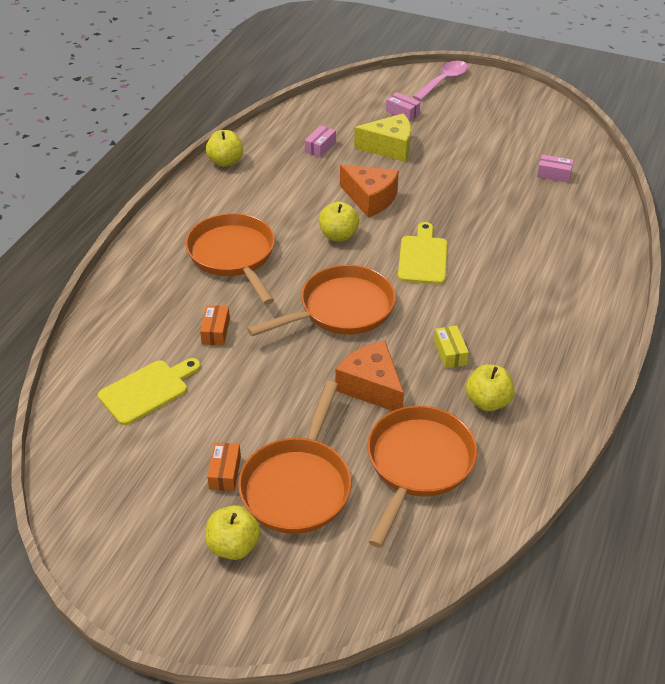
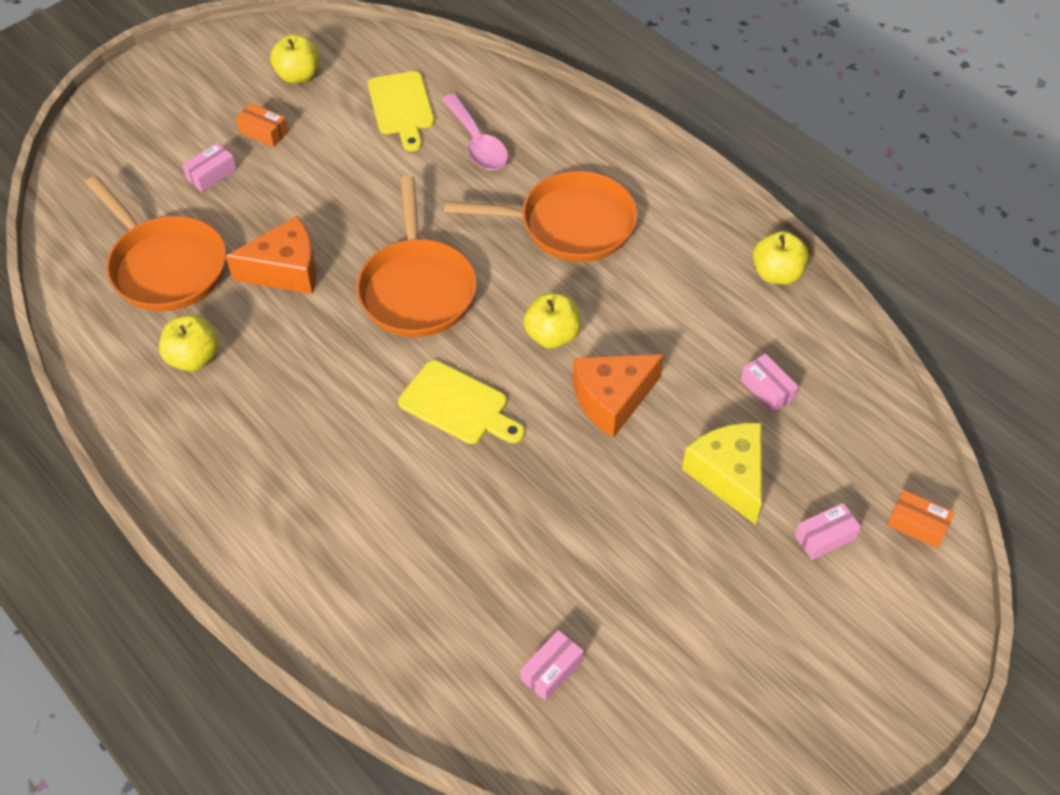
camera: 115 degrees right, 10 degrees up
orange box [200,305,230,346] -> orange box moved to [887,490,954,548]
yellow apple [206,505,261,560] -> yellow apple moved to [270,35,319,84]
orange pan [238,381,351,534] -> pink box [182,143,237,192]
yellow cheese [354,113,411,162] -> yellow cheese turned 135 degrees clockwise [682,423,762,525]
pink spoon [413,61,468,101] -> pink spoon moved to [441,94,508,170]
yellow box [434,325,469,368] -> none

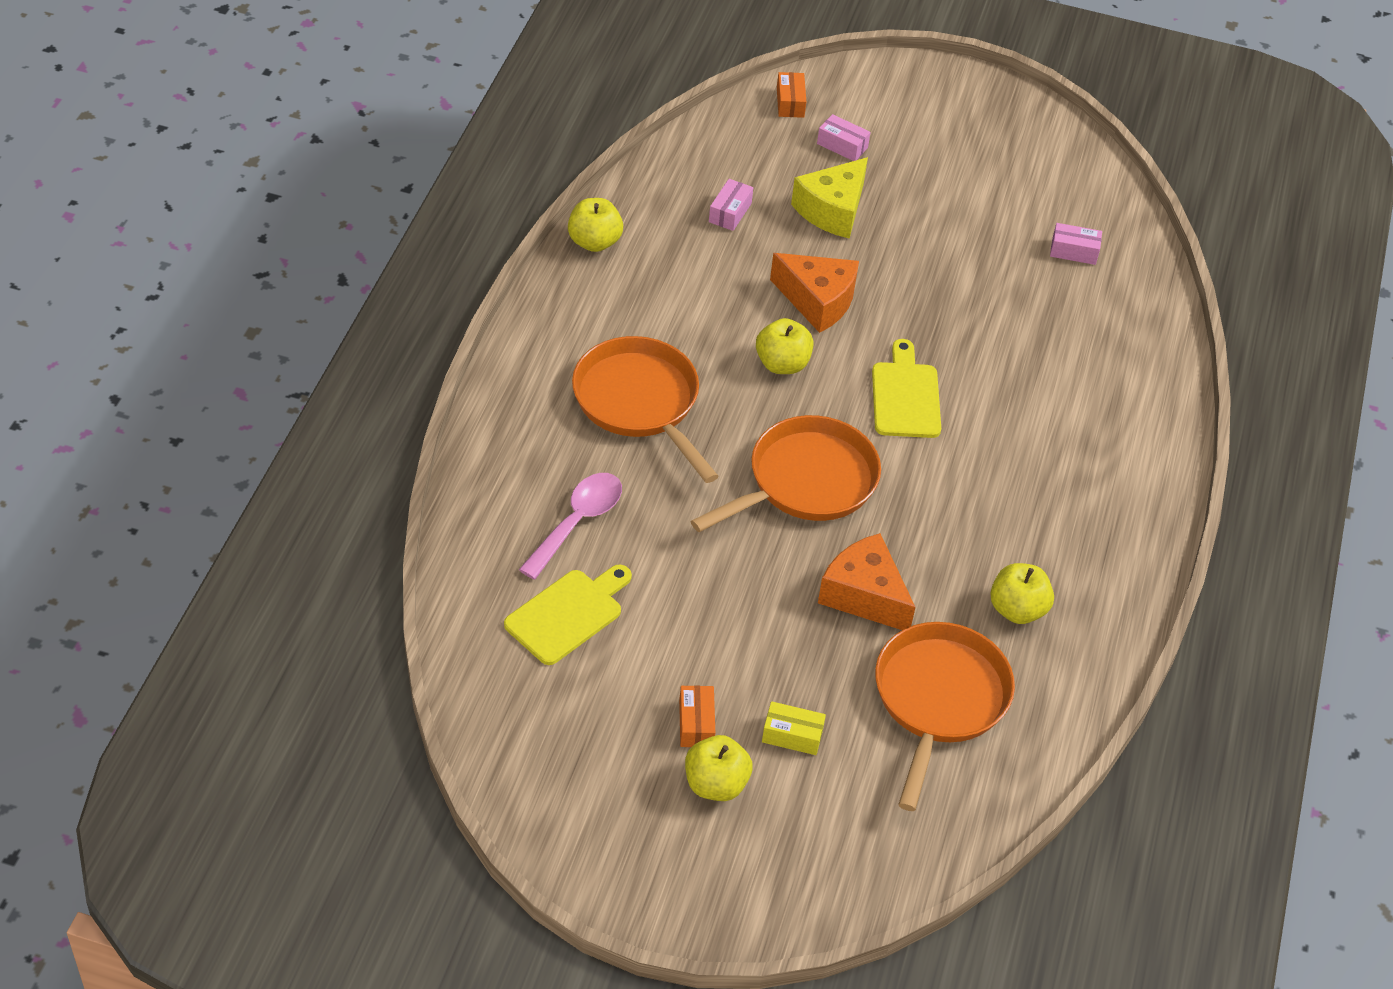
camera: 125 degrees left, 5 degrees down
pink box [182,143,237,192] -> yellow box [762,701,826,755]
yellow apple [270,35,319,84] -> yellow apple moved to [685,735,753,801]

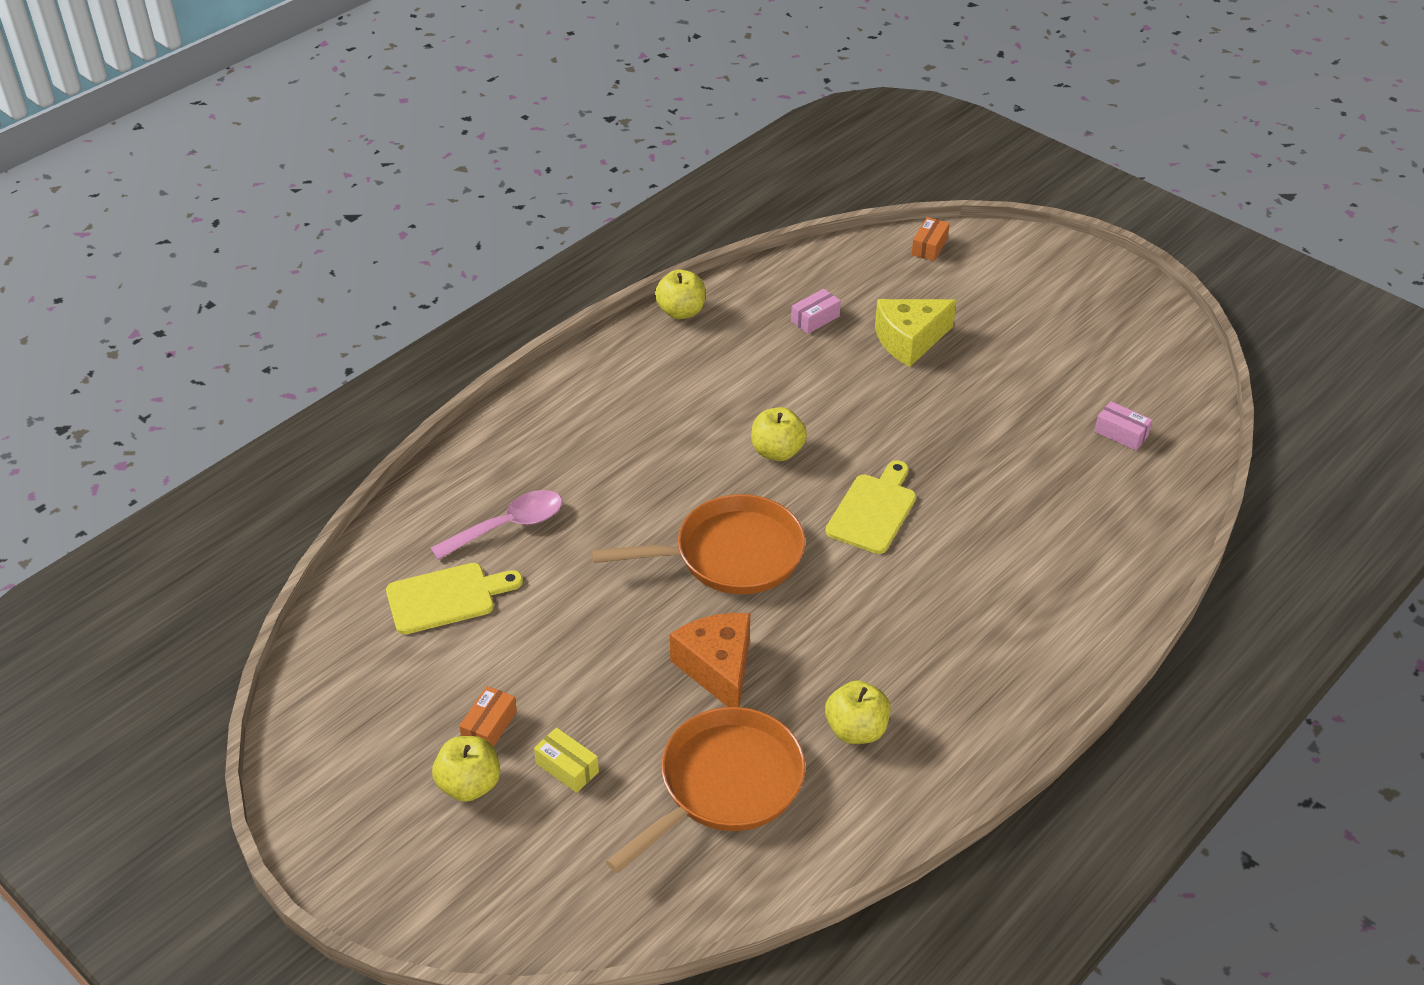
camera: 30 degrees right, 5 degrees down
orange pan [572,336,719,483] -> none
orange cheese [770,253,859,333] -> none
pink box [817,114,870,161] -> none

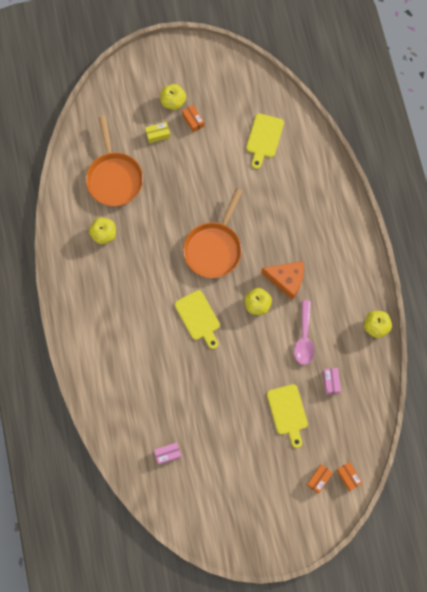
camera: 125 degrees right, 30 degrees up
pink spoon [431,490,562,560] -> pink spoon moved to [294,300,314,365]
orange cheese [670,613,750,707] -> orange cheese moved to [261,261,304,300]
yellow cheese [875,299,957,367] -> yellow cutting board [267,384,308,448]
none -> orange box [307,464,333,493]

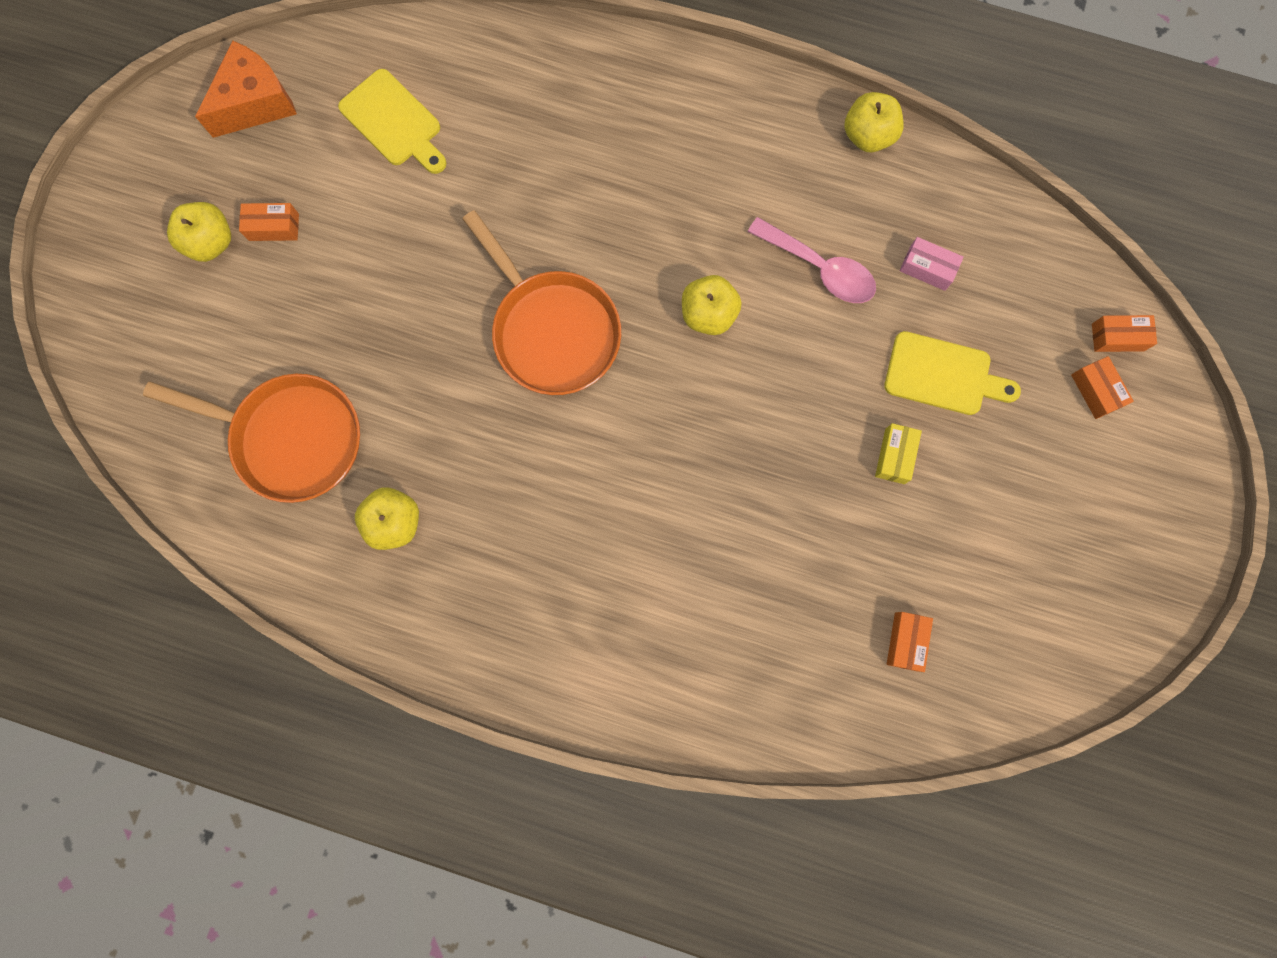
camera: 60 degrees left, 5 degrees up
yellow box [145,122,170,143] -> yellow box moved to [875,423,922,484]
pink box [154,442,181,464] -> orange box [887,612,933,672]
yellow cutting board [175,290,220,349] -> none
orange cheese [261,261,304,300] -> orange cheese moved to [195,40,297,138]

